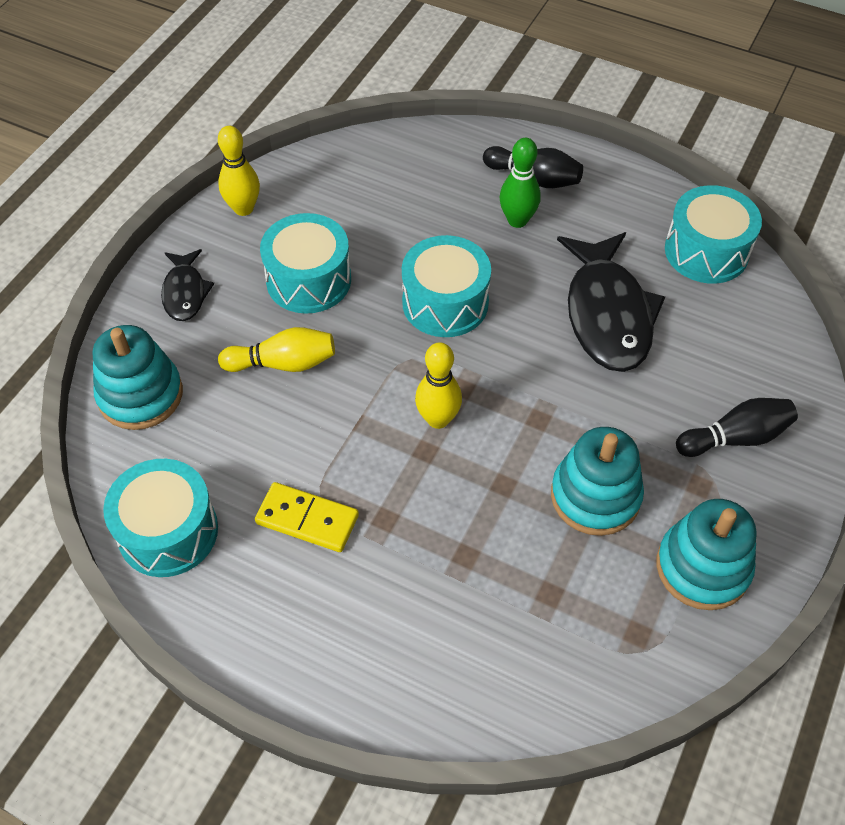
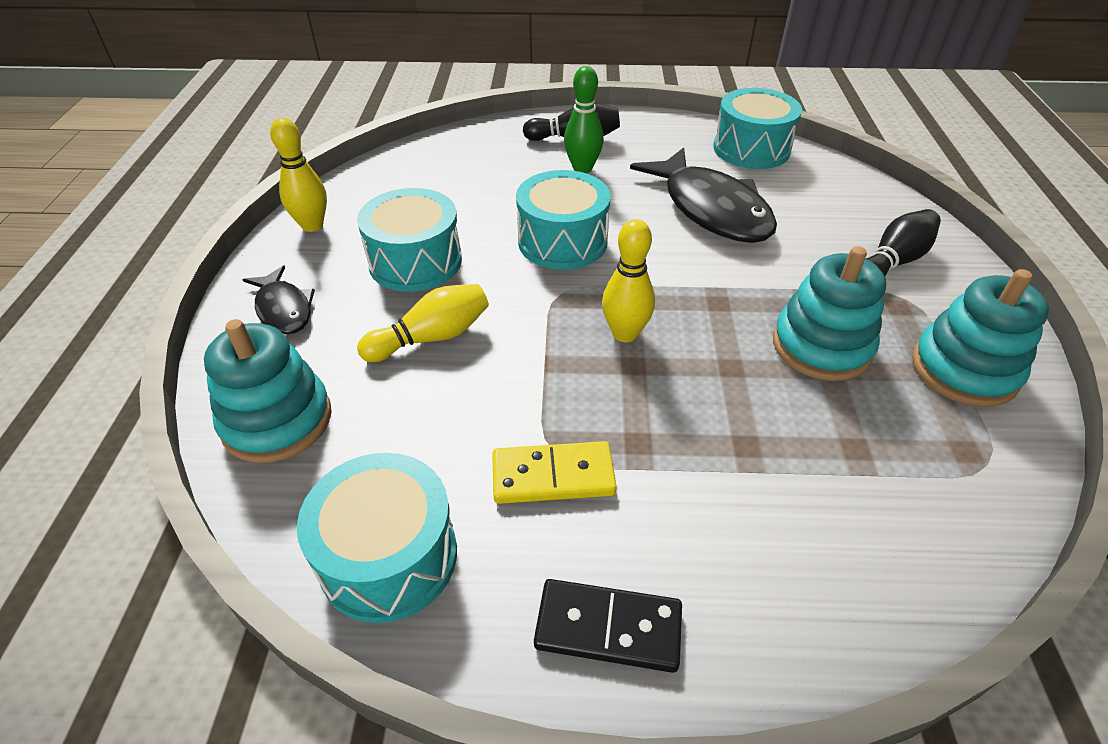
camera: 25 degrees left, 10 degrees down
none -> black domino [534,579,682,673]

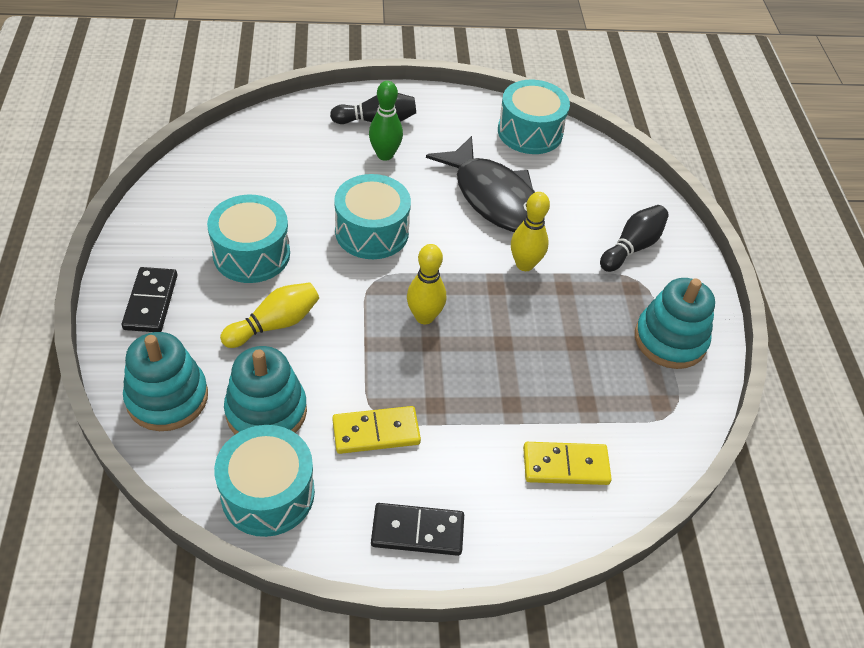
camera: 10 degrees left, 5 degrees up
black fish [243,265,315,334] -> black domino [122,267,177,332]
yellow bowling pin [270,118,327,232] -> yellow bowling pin moved to [511,192,550,271]
turquoise stacking toy [773,246,886,381] -> turquoise stacking toy moved to [224,346,307,434]
none -> yellow domino [523,442,612,485]

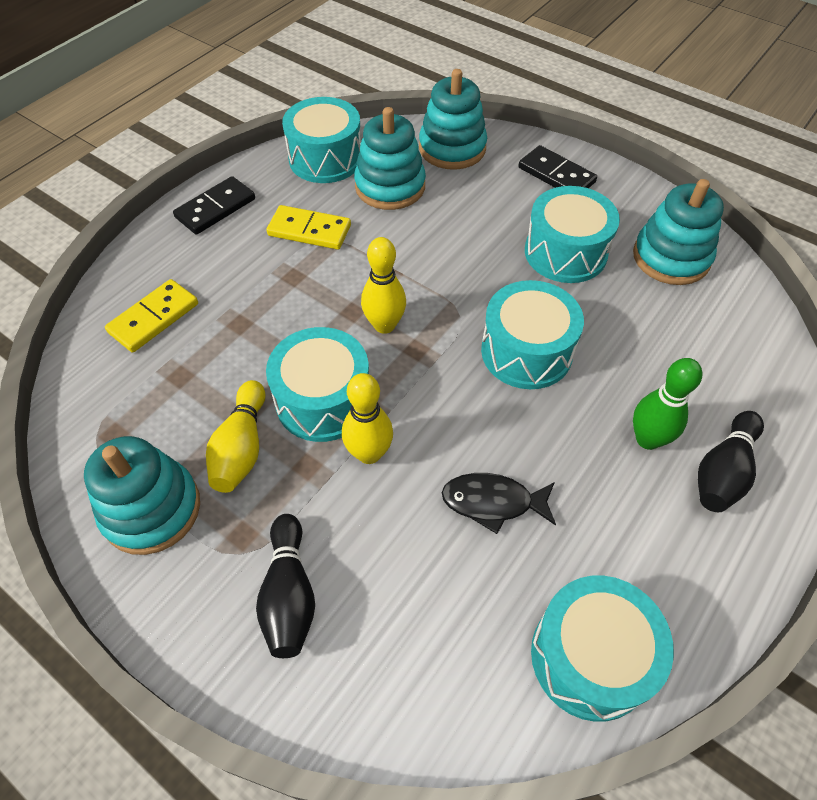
camera: 135 degrees right, 5 degrees up
yellow bowling pin [220,282,319,348] -> yellow bowling pin moved to [206,380,266,493]
yellow domino [332,406,421,454] -> yellow domino turned 75 degrees clockwise [266,205,351,250]
black fish [426,136,535,232] -> black fish [442,473,556,534], size x0.53
none -> turquoise drum [266,327,369,442]
none -> turquoise stacking toy [633,179,724,285]

